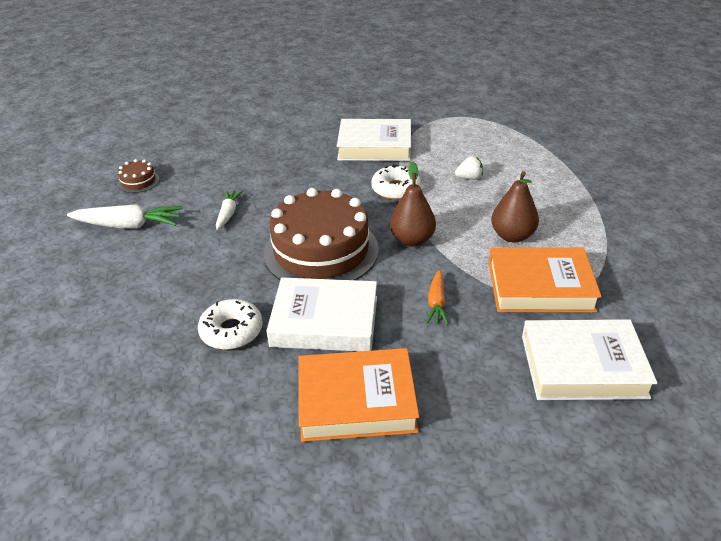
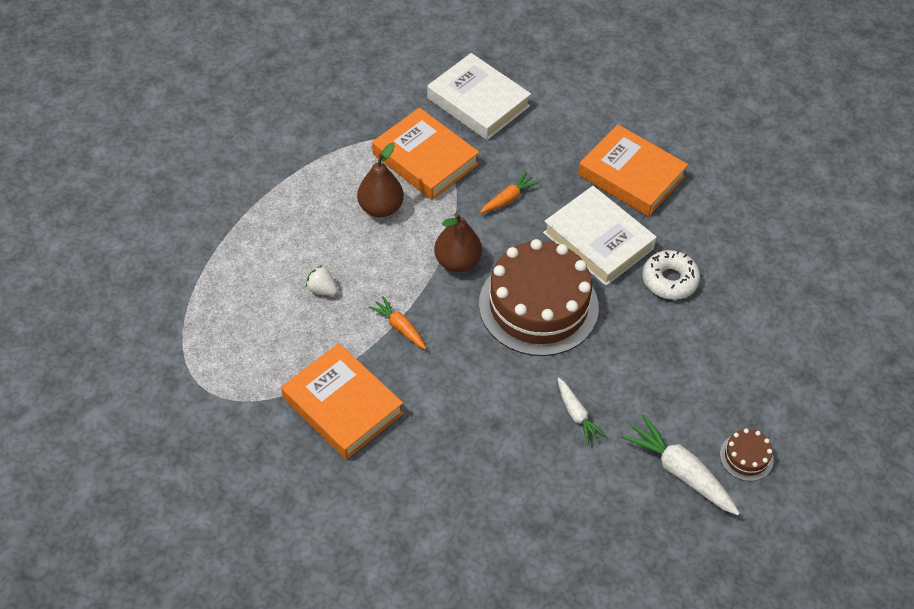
camera: 140 degrees left, 15 degrees up
brown cake [118,159,160,193] -> brown cake moved to [720,428,774,481]
white carrot [216,190,243,230] -> white carrot turned 75 degrees counterclockwise [558,378,606,444]
white book [337,119,411,161] -> orange book [281,343,403,460]
white donut [371,164,421,200] -> orange carrot [369,296,426,349]

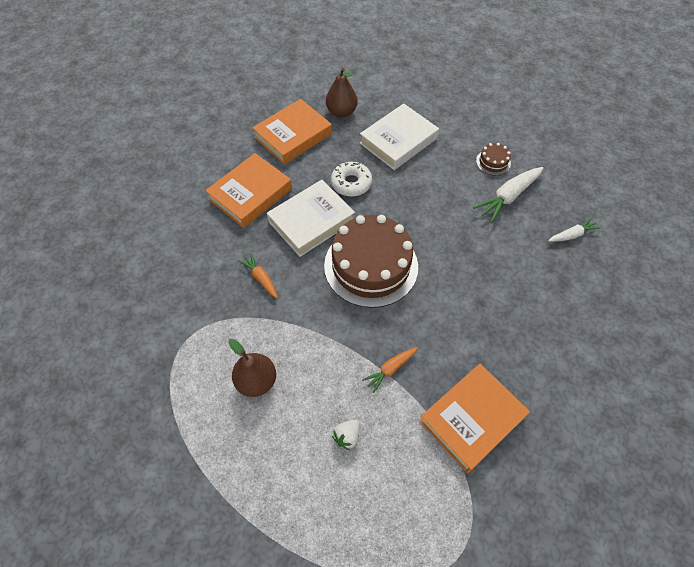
camera: 85 degrees left, 5 degrees up
orange book [372,108,479,200] -> orange book moved to [252,99,332,165]
white book [427,53,531,140] -> white book moved to [360,103,439,170]
brown pear [434,213,482,272] -> brown pear moved to [326,68,358,118]
white carrot [558,378,606,444] -> white carrot moved to [548,218,601,242]

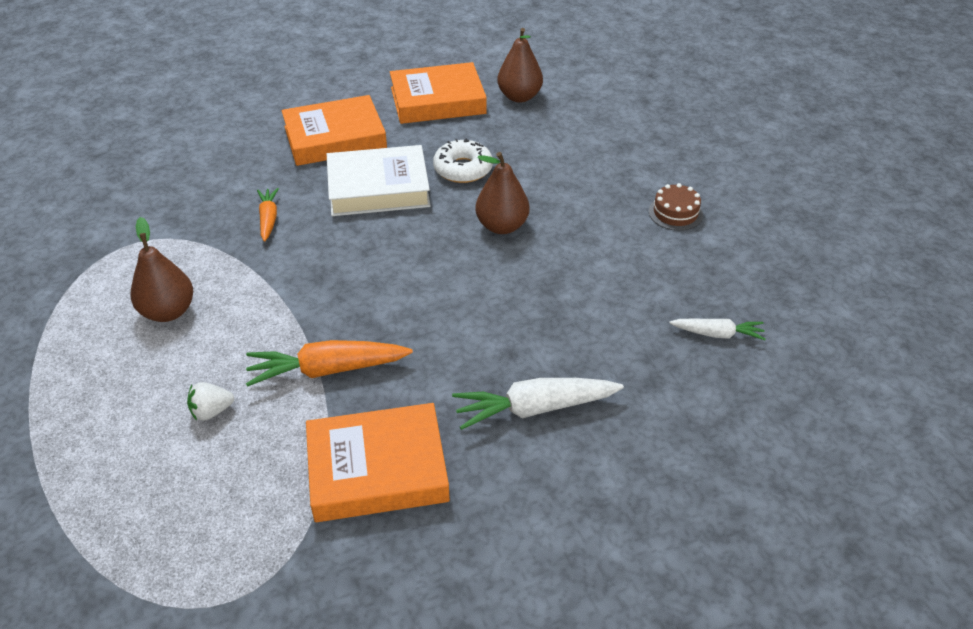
camera: 30 degrees right, 15 degrees down
brown cake [324,215,418,308] -> none
white book [360,103,439,170] -> none
orange carrot [362,347,418,393] -> orange carrot [246,340,413,387], size x1.69
white carrot [473,167,543,223] -> white carrot moved to [452,378,624,430]
none -> brown pear [475,152,530,234]

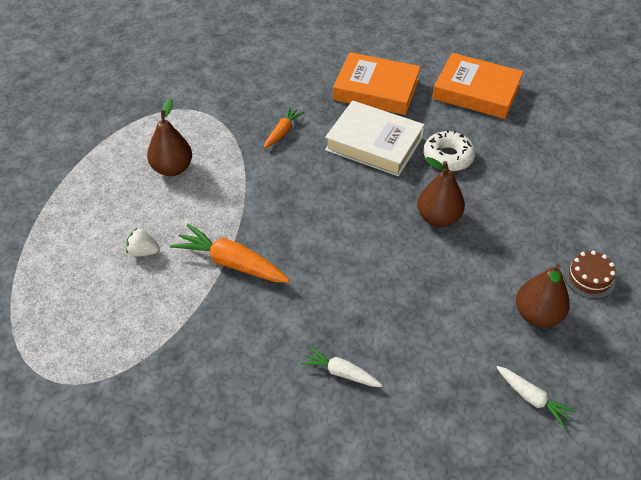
camera: 35 degrees right, 5 degrees up
orange book [306,403,450,522] -> none
white carrot [452,378,624,430] -> white carrot [301,346,383,387], size x0.59
brown pear [497,28,543,103] -> brown pear moved to [516,264,570,327]

